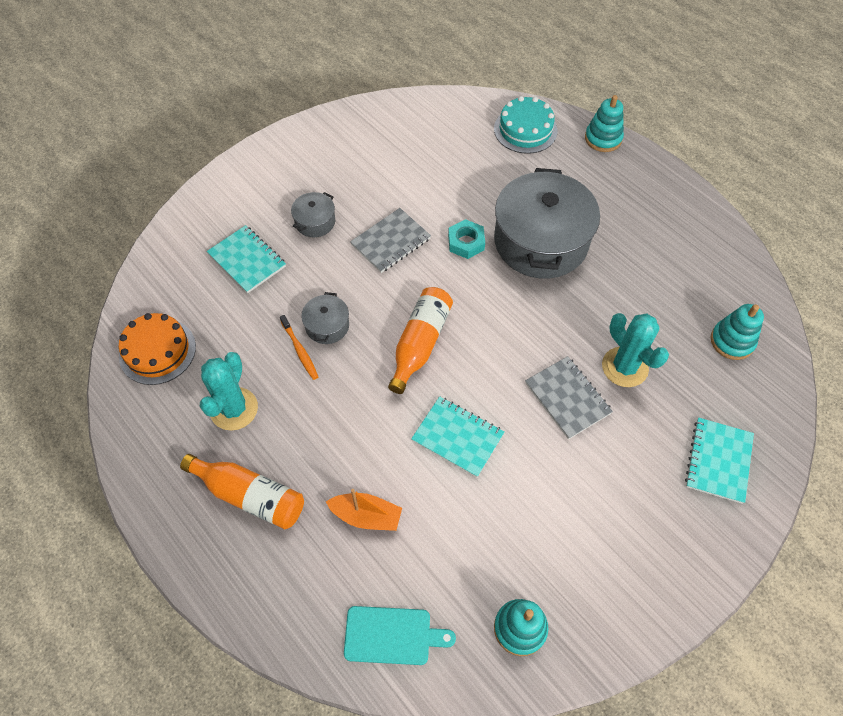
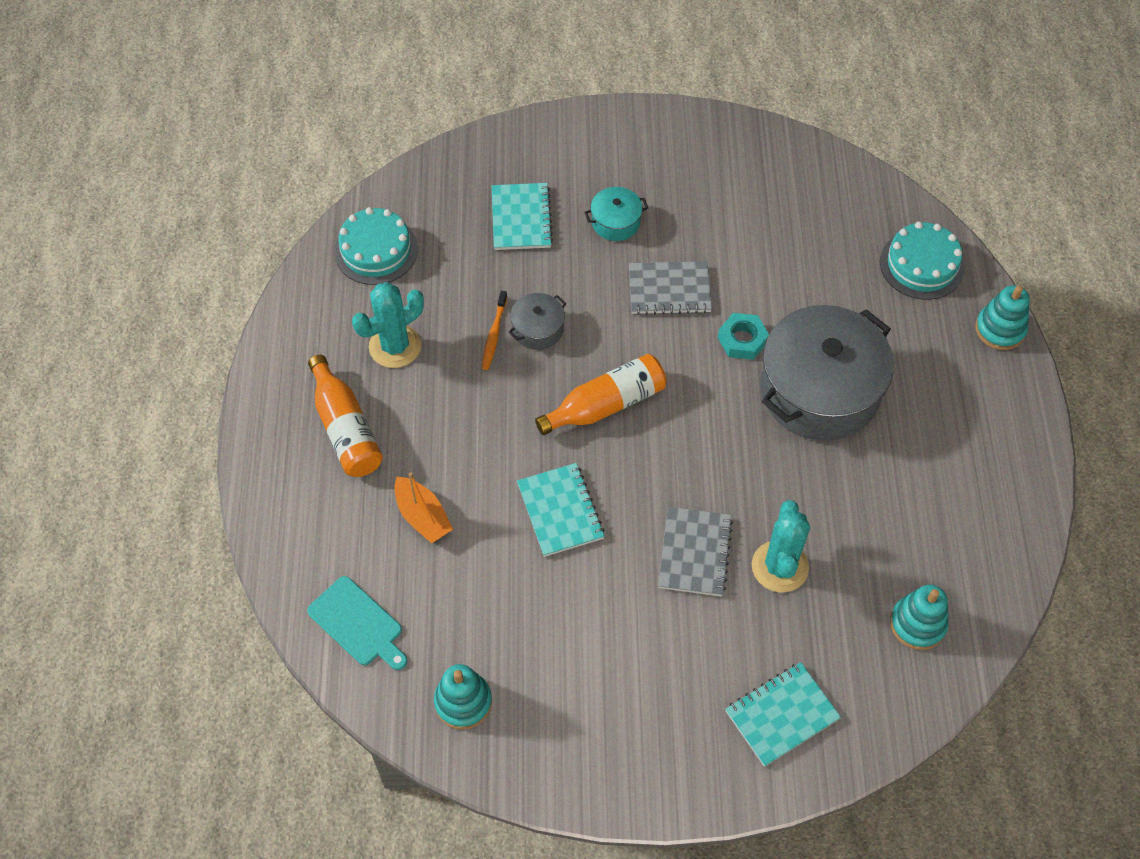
camera: 40 degrees right, 0 degrees up
orange cake [119,313,196,385] -> turquoise cake [334,207,418,285]
grey pot [291,192,335,237] -> turquoise pot [584,187,648,241]

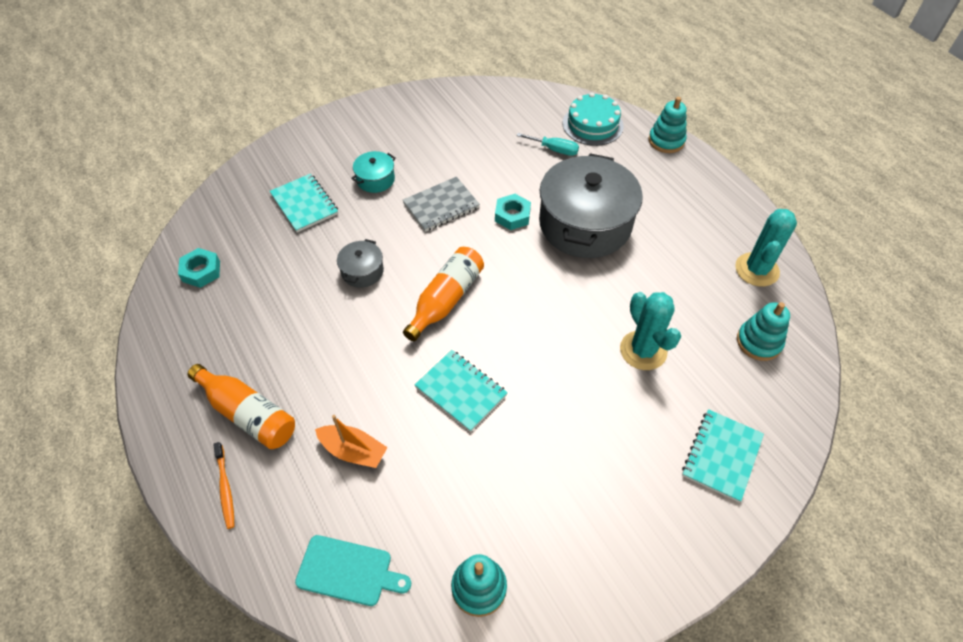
camera: 30 degrees left, 5 degrees down
turquoise cake [334,207,418,285] -> turquoise nut [178,248,220,288]
turquoise cactus [352,282,424,368] -> turquoise cactus moved to [735,209,797,287]
orange toothbrush [482,291,507,370] -> orange toothbrush moved to [213,442,235,529]
grey notebook [658,506,733,597] -> none
none -> turquoise screwdriver [516,133,579,156]

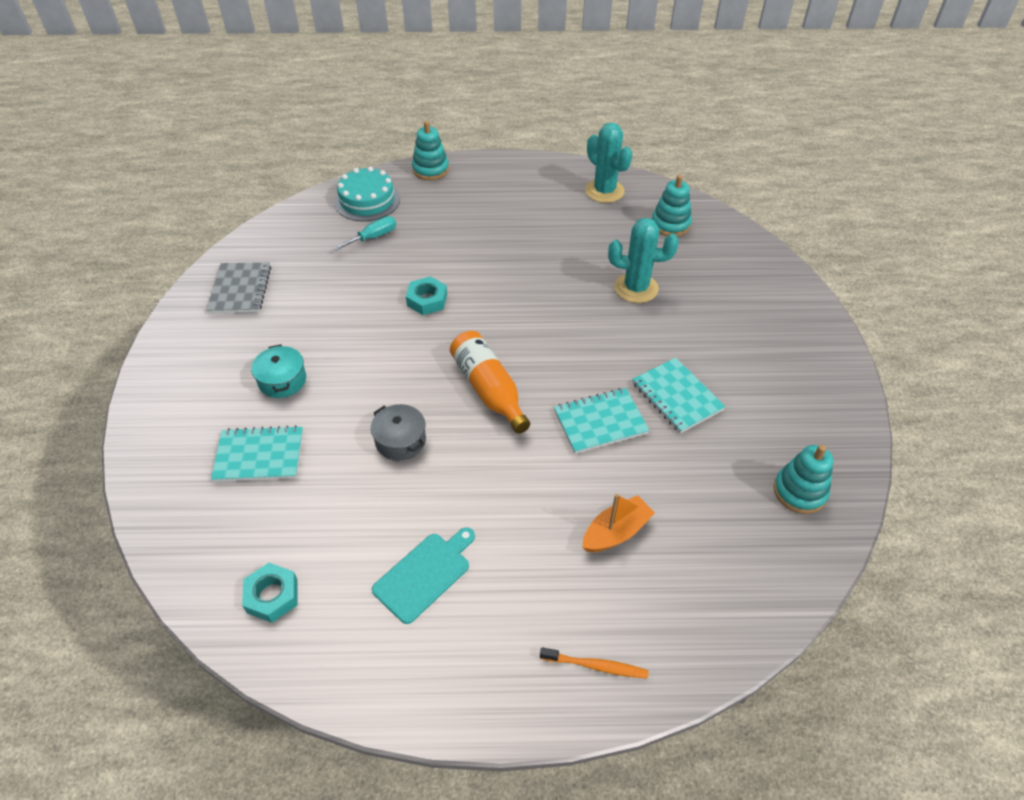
camera: 60 degrees left, 5 degrees down
orange bottle [188,364,295,449] -> none
turquoise cutting board [295,535,411,606] -> turquoise cutting board moved to [372,527,475,624]
grey notebook [403,177,480,232] -> grey notebook moved to [206,262,271,313]
grey pot [539,153,643,258] -> none
turquoise notebook [682,409,764,502] -> turquoise notebook moved to [632,358,726,433]

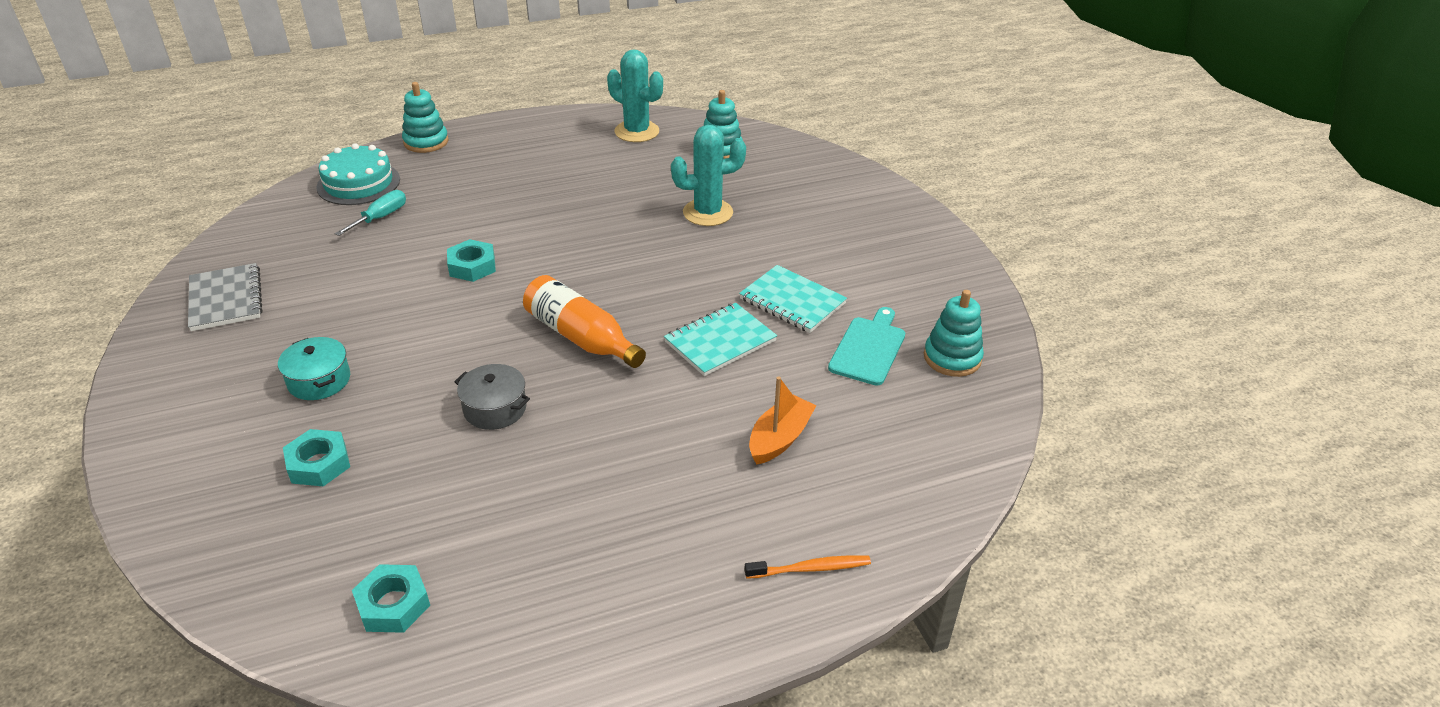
camera: 20 degrees left, 10 degrees down
turquoise notebook [211,425,303,482] -> turquoise nut [283,429,350,486]
turquoise cutting board [372,527,475,624] -> turquoise cutting board moved to [828,307,905,386]

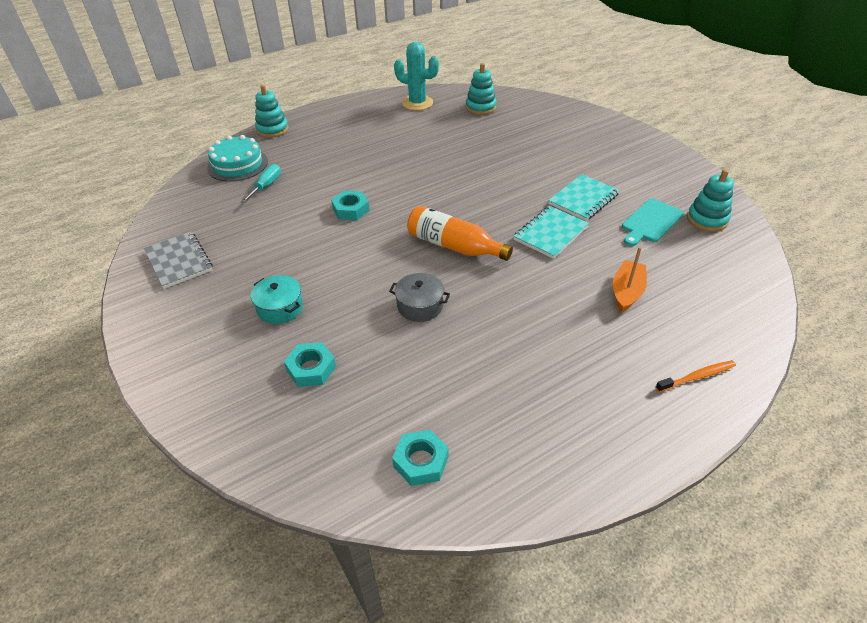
camera: 10 degrees left, 5 degrees up
turquoise cactus [671,125,746,226] -> none
turquoise notebook [739,265,847,333] -> turquoise notebook turned 75 degrees counterclockwise [548,174,620,221]
turquoise cutting board [828,307,905,386] -> turquoise cutting board turned 150 degrees counterclockwise [622,198,684,246]

